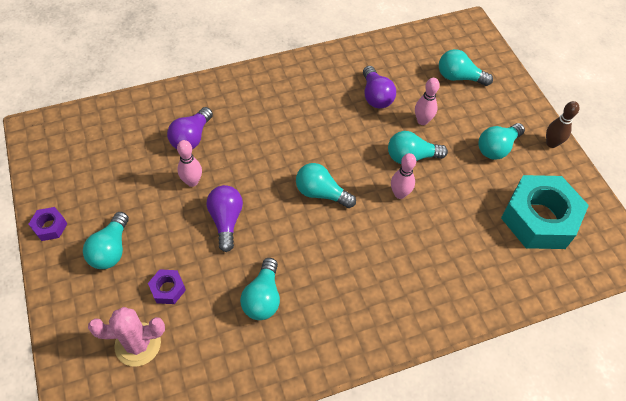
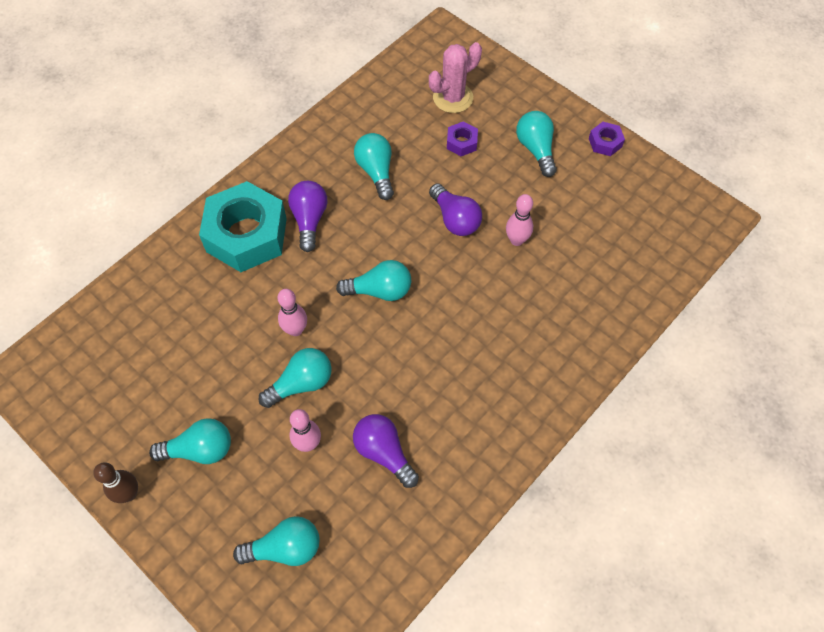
camera: 155 degrees right, 5 degrees up
purple light bulb [167,107,213,149] -> purple light bulb moved to [288,181,327,252]
turquoise light bulb [478,123,525,160] -> turquoise light bulb turned 60 degrees clockwise [149,418,231,464]
turquoise nut [501,175,589,249] -> turquoise nut moved to [199,181,287,272]

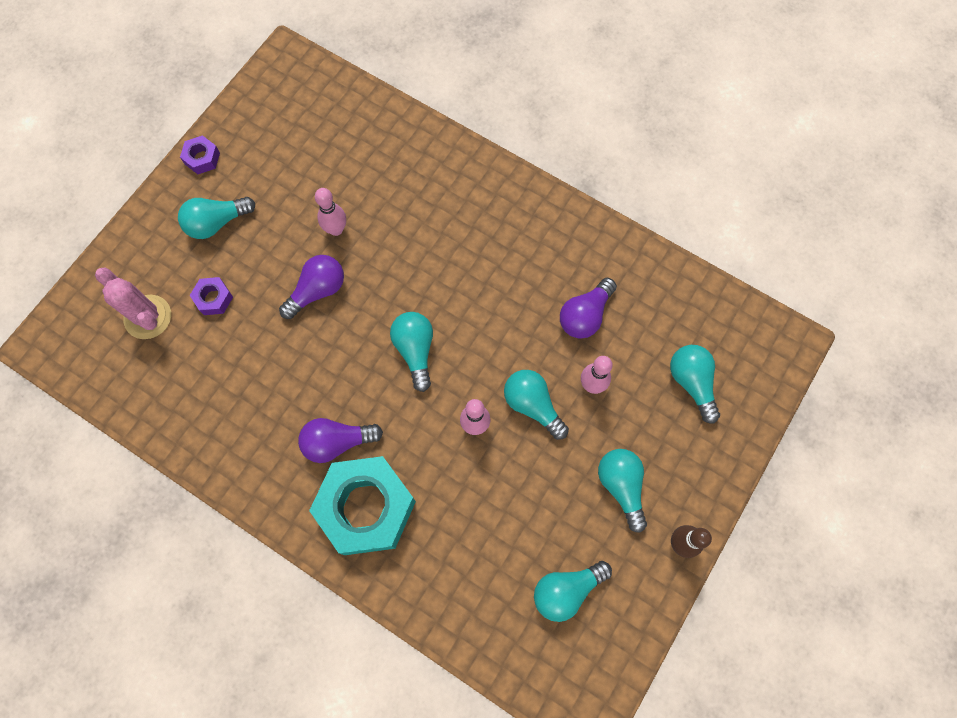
camera: 100 degrees left, 10 degrees up
turquoise light bulb [354,133,394,200] -> turquoise light bulb moved to [534,561,612,622]

